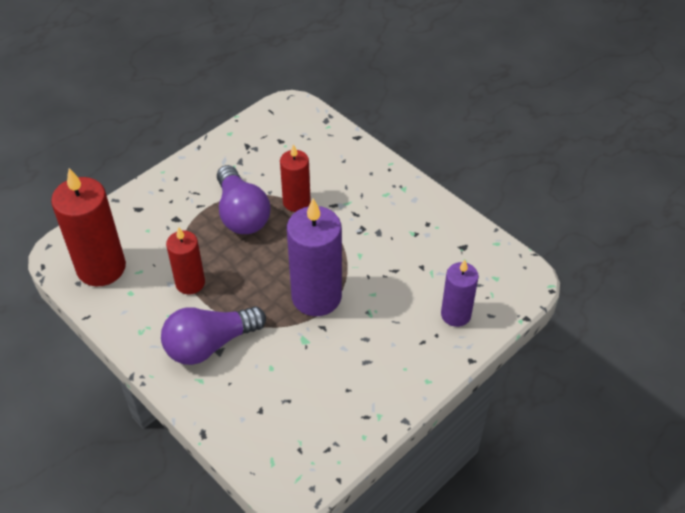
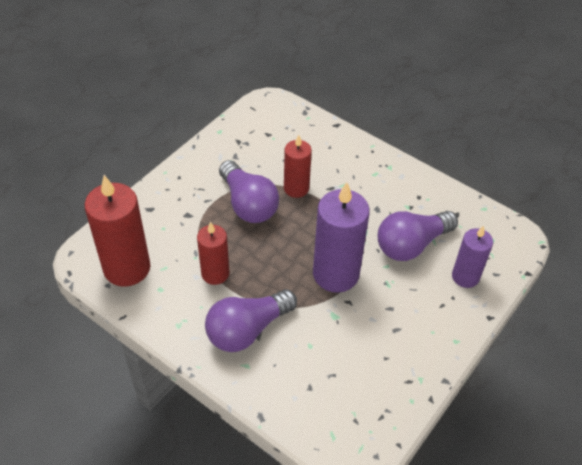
camera: 10 degrees left, 0 degrees up
none -> purple light bulb [378,211,458,261]

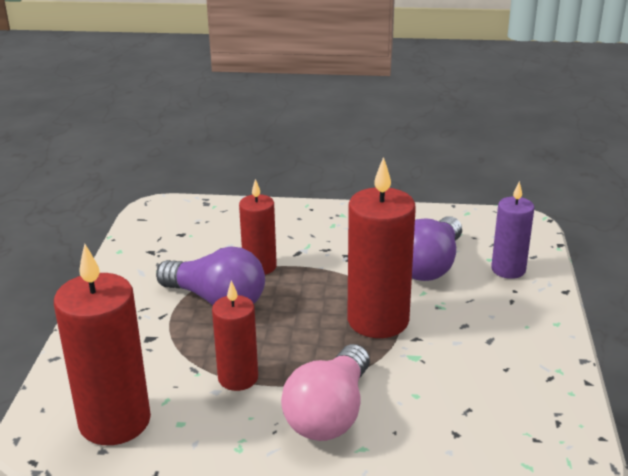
camera: 30 degrees left, 20 degrees down
purple light bulb [205,289,297,352] -> pink light bulb [281,344,370,441]
purple candle [313,182,370,293] -> red candle [347,157,416,338]

